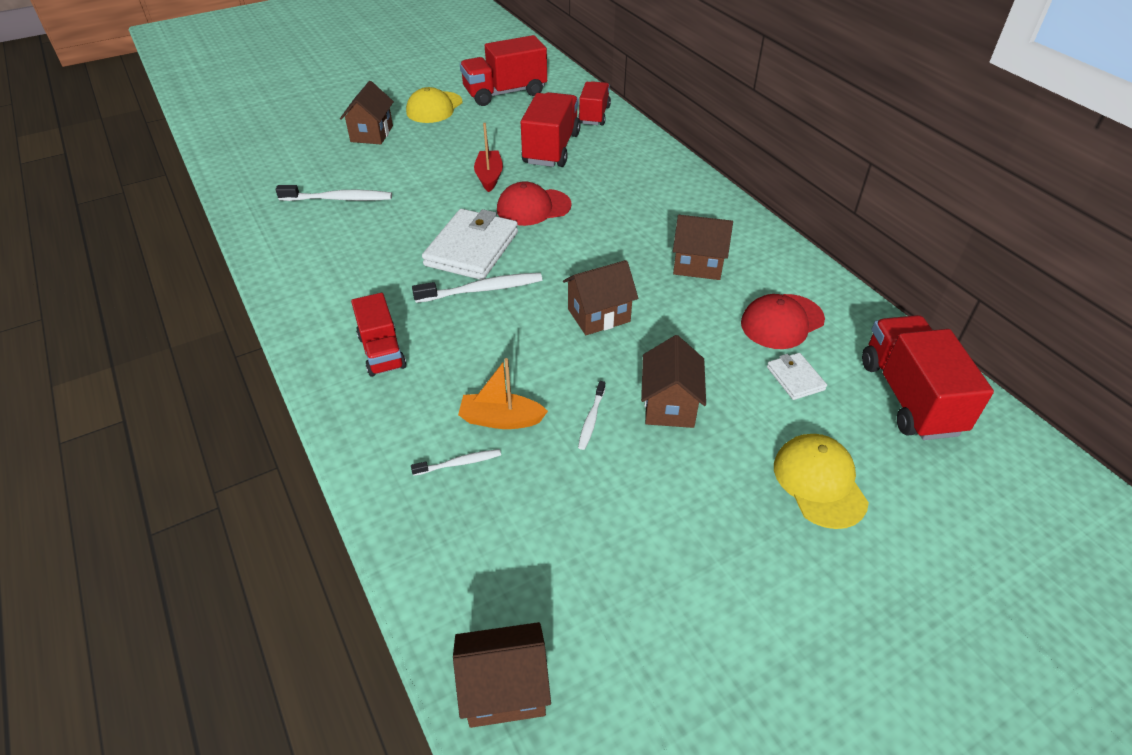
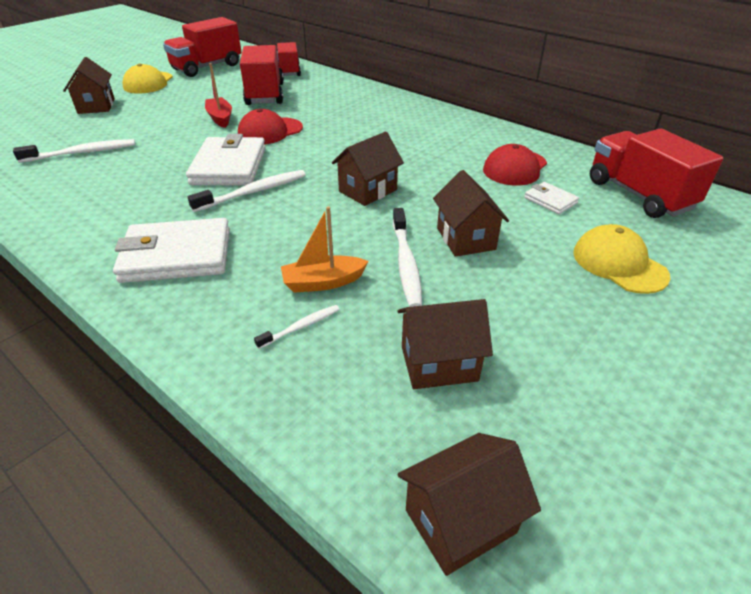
camera: 20 degrees left, 5 degrees down
red truck [351,293,406,377] -> white wallet [113,218,230,283]
white toothbrush [578,381,605,450] -> white toothbrush [393,208,422,307], size x1.79
brown house [673,215,733,280] -> brown house moved to [397,299,493,389]

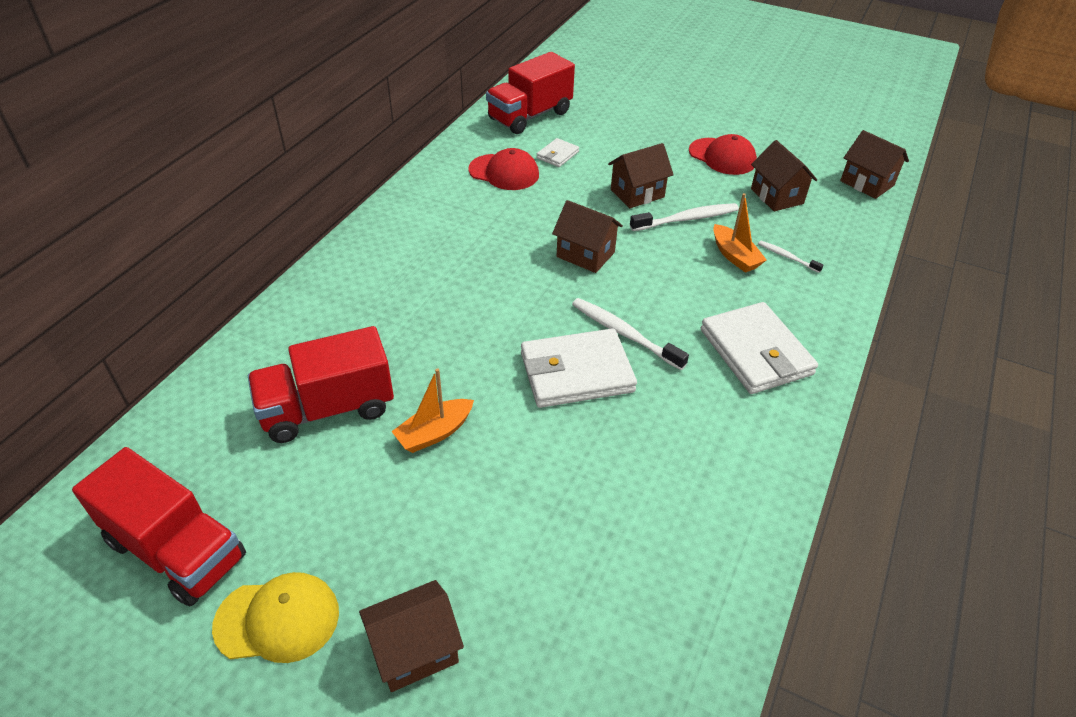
camera: 105 degrees left, 5 degrees up
white toothbrush [13,139,135,163] -> none
red boat [205,63,232,128] -> orange boat [391,368,474,453]
red cap [238,109,303,145] -> red cap moved to [689,134,757,175]
red truck [277,42,301,76] -> none
yellow cap [573,224,670,294] -> none

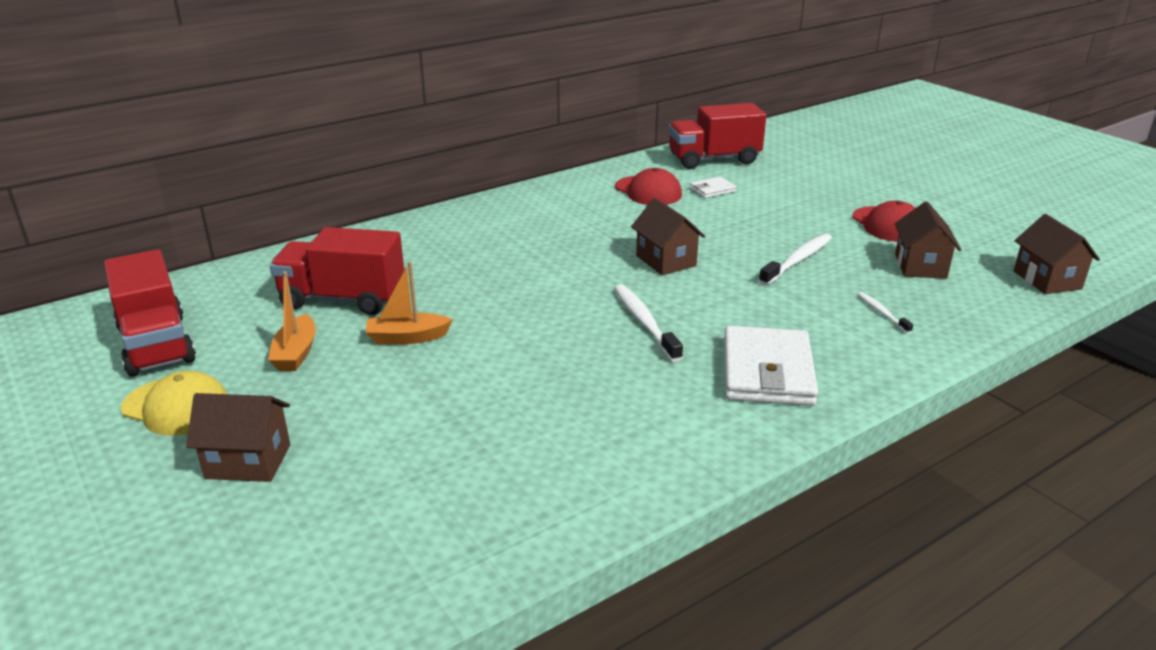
camera: 30 degrees right, 15 degrees down
white wallet [521,328,637,408] -> none
brown house [608,143,674,208] -> none
white toothbrush [630,203,739,231] -> white toothbrush turned 60 degrees counterclockwise [759,233,832,285]
orange boat [713,193,767,273] -> orange boat moved to [268,271,316,371]

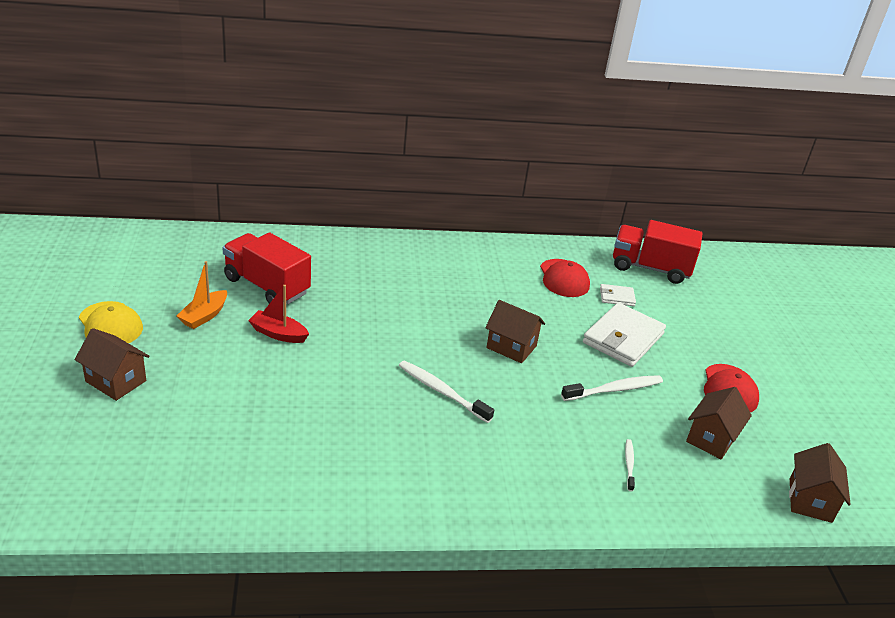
camera: 25 degrees right, 5 degrees up
red truck [104,249,196,377] -> none
orange boat [366,261,453,344] -> red boat [248,285,309,343]
white toothbrush [614,284,683,362] -> white toothbrush turned 60 degrees counterclockwise [399,360,494,423]
brown house [631,198,705,275] -> brown house turned 60 degrees counterclockwise [485,300,545,363]
white wallet [724,326,818,406] -> white wallet moved to [583,303,666,367]

